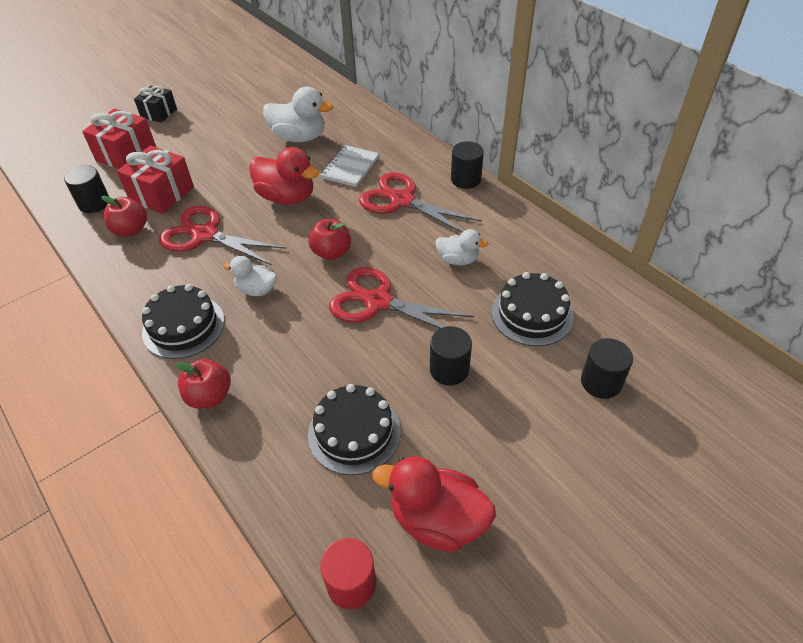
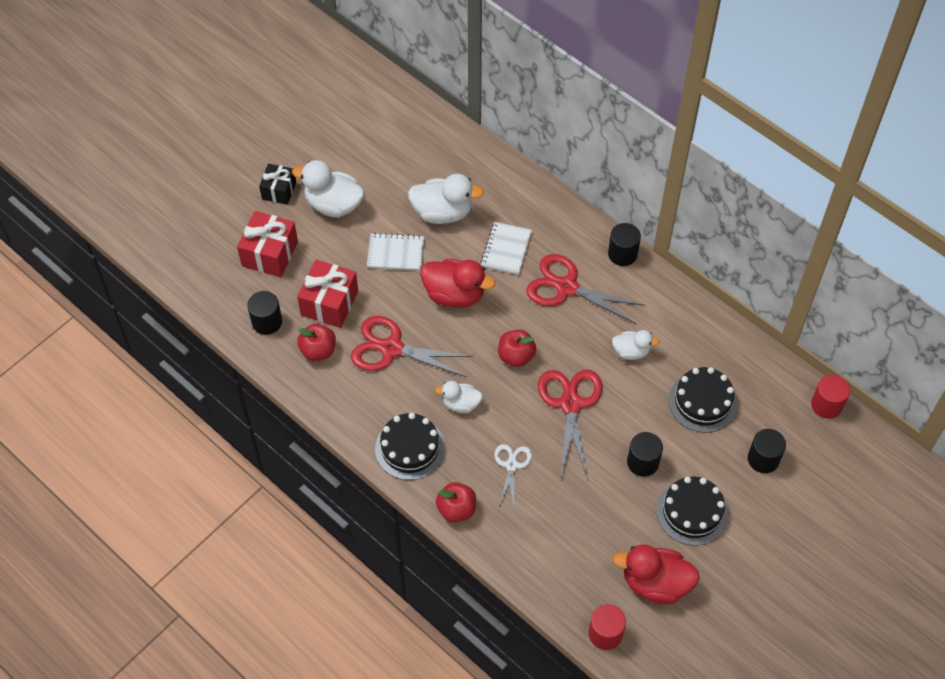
camera: 10 degrees left, 10 degrees up
black cake [308,384,401,475] -> black cake moved to [656,477,728,546]
red scissors [329,267,474,328] -> red scissors turned 75 degrees clockwise [538,370,603,479]
none -> white duck [292,160,364,217]
none -> white notebook [367,233,424,271]
none -> white scissors [494,444,532,507]
none -> red cylinder [811,374,850,419]

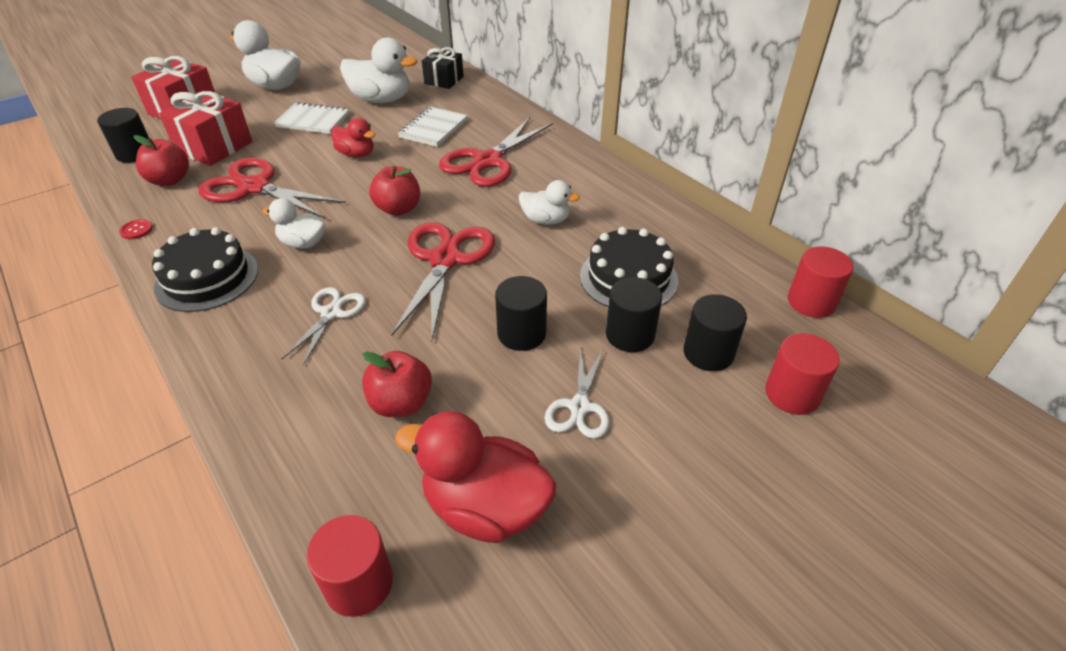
camera: 10 degrees right, 15 degrees down
black gift [259,164,296,205] -> black gift moved to [422,47,464,89]
red duck [420,259,495,307] -> red duck [331,118,376,158], size x0.59
red apple [436,482,476,523] -> red apple moved to [362,351,432,417]
red scissors [526,254,646,324] -> red scissors turned 90 degrees counterclockwise [439,117,553,187]
black cylinder [608,223,641,266] -> black cylinder moved to [606,277,662,352]
black cake [656,477,728,546] -> white scissors [545,346,610,439]
none -> red button [119,219,153,239]
none -> red cylinder [765,333,840,415]

